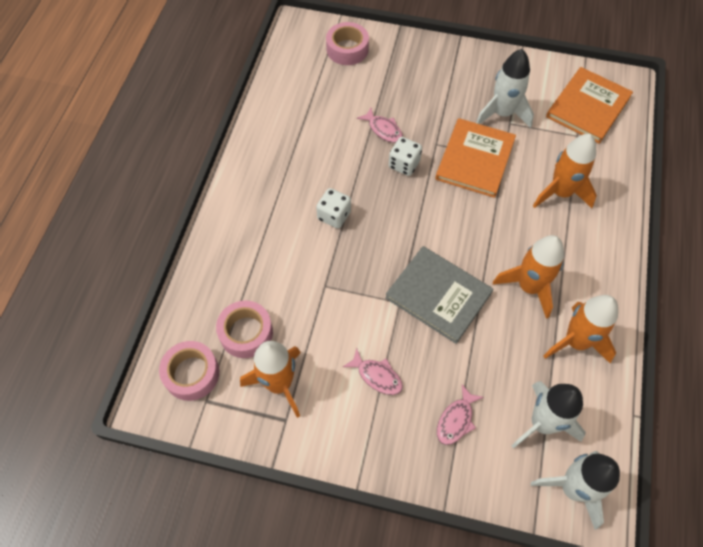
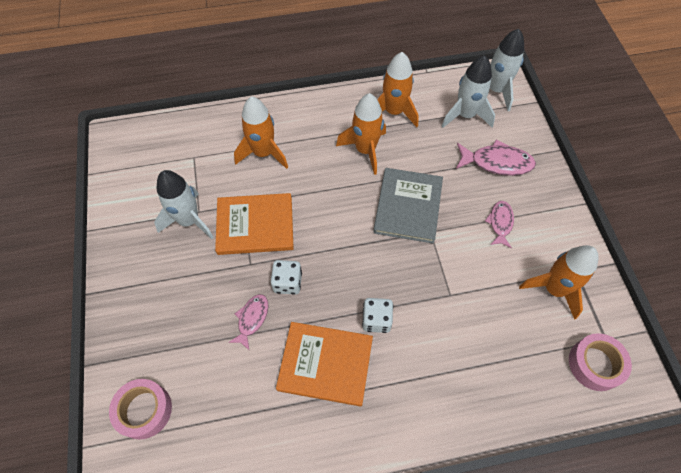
camera: 115 degrees left, 0 degrees up
pink tape [216,300,273,358] -> none
pink fish [437,385,484,445] -> pink fish [456,139,536,176], size x1.59
orange book [546,67,633,143] -> orange book moved to [276,322,373,406]

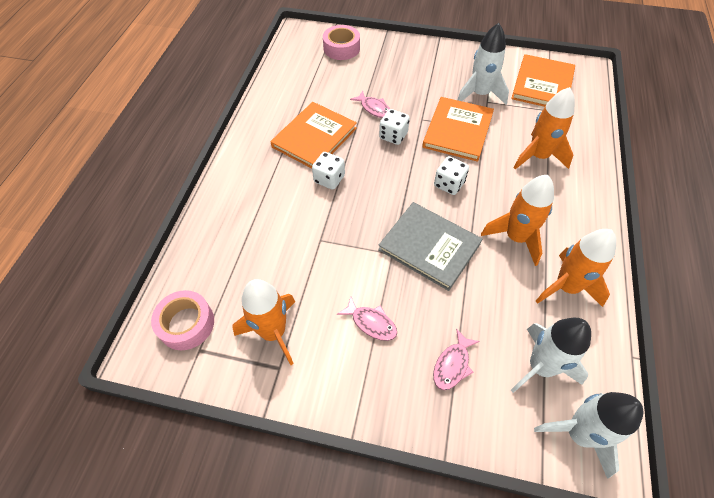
camera: 115 degrees right, 5 degrees down
pink fish [456,139,536,176] -> pink fish [433,329,480,390], size x0.63
none -> white dice [434,156,469,195]
none -> orange book [511,54,575,107]

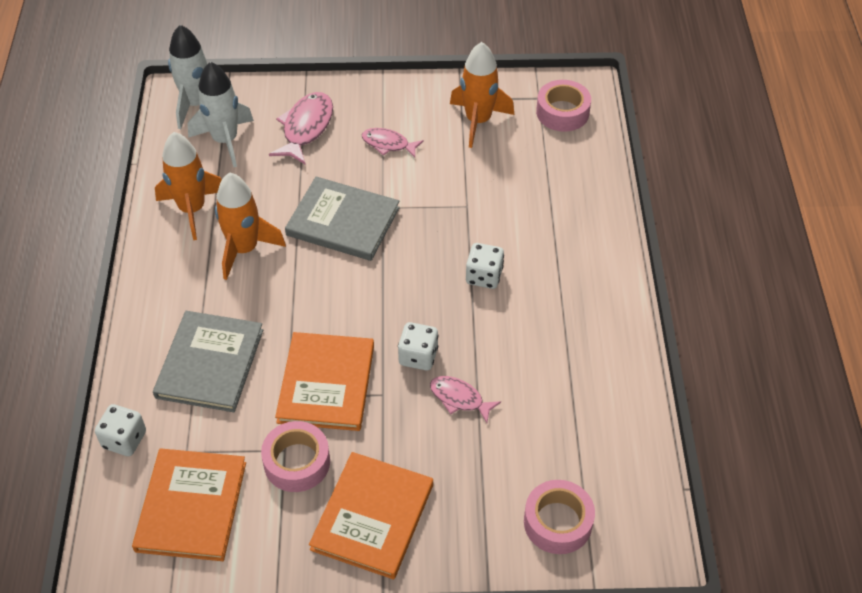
camera: 165 degrees right, 5 degrees down
orange book [270,102,357,168] -> orange book moved to [309,452,433,579]
pink fish [433,329,480,390] -> pink fish [269,92,333,165], size x1.59
white dice [434,156,469,195] -> white dice moved to [95,404,146,456]
white rocket [457,23,509,105] -> pink tape [261,421,330,492]
orange rocket [514,87,575,169] -> grey book [153,311,263,412]

